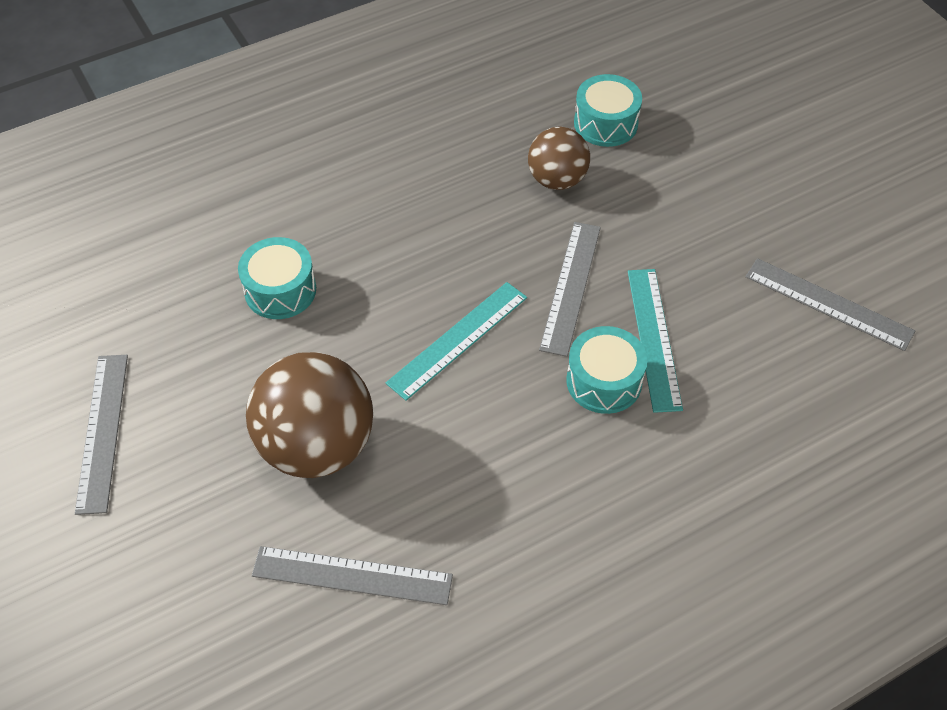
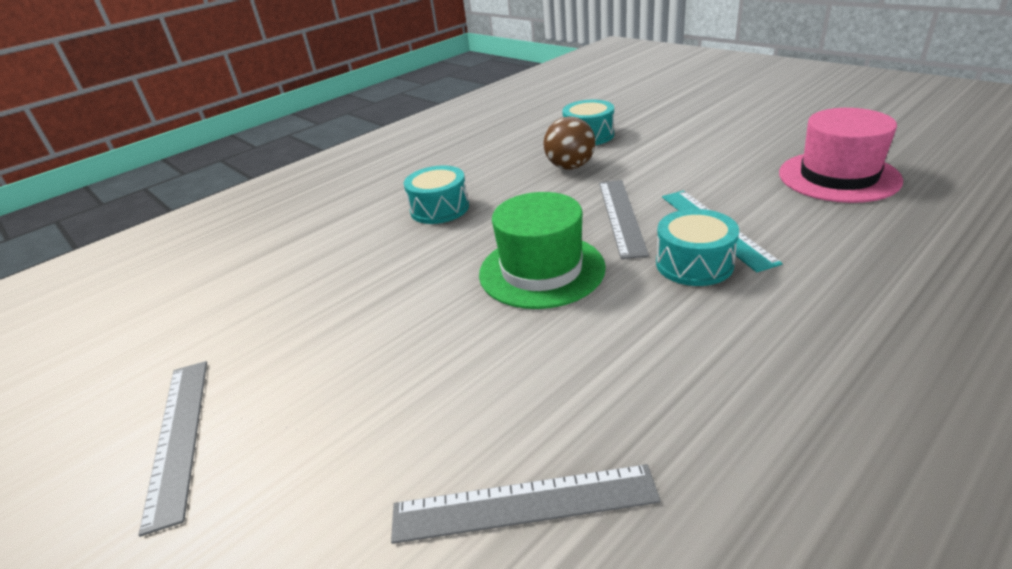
camera: 10 degrees left, 20 degrees down
turquoise drum [238,237,316,319] -> turquoise drum moved to [404,165,469,224]
brown ball [246,352,373,478] -> none
turquoise ruler [386,282,527,401] -> green hat [479,192,606,309]
grey ruler [746,258,915,351] -> pink hat [779,108,903,203]

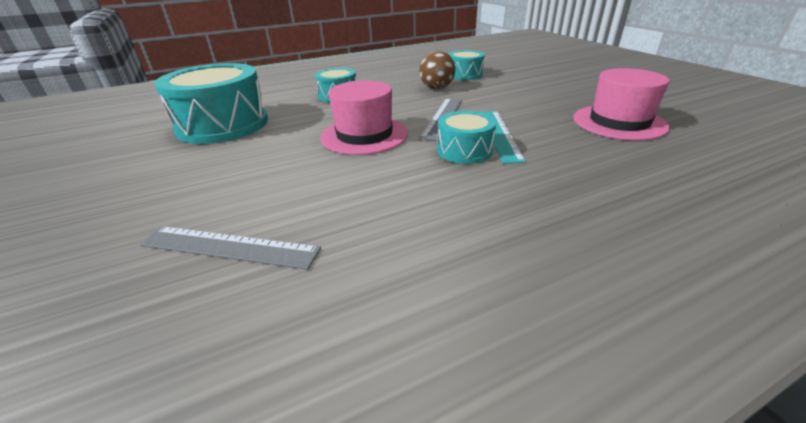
camera: 15 degrees right, 0 degrees up
grey ruler [139,361,207,537] -> none
green hat [479,192,606,309] -> pink hat [320,80,408,155]
none -> turquoise drum [154,63,268,144]

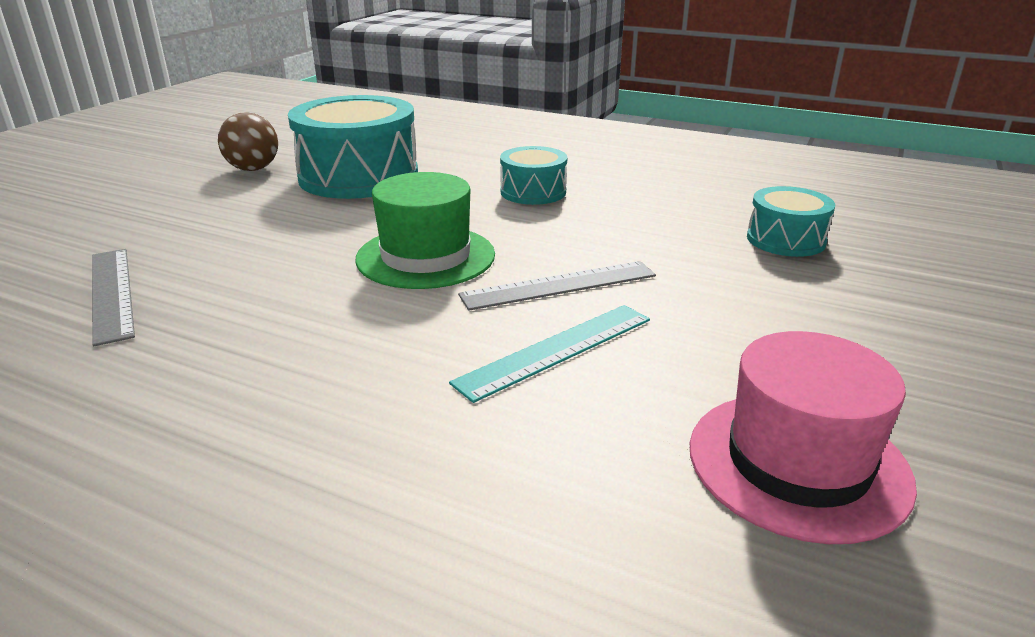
camera: 50 degrees right, 5 degrees down
pink hat [320,80,408,155] -> green hat [355,172,495,289]
brown ball [419,51,455,89] -> brown ball moved to [218,112,278,171]
turquoise drum [437,111,496,164] -> none

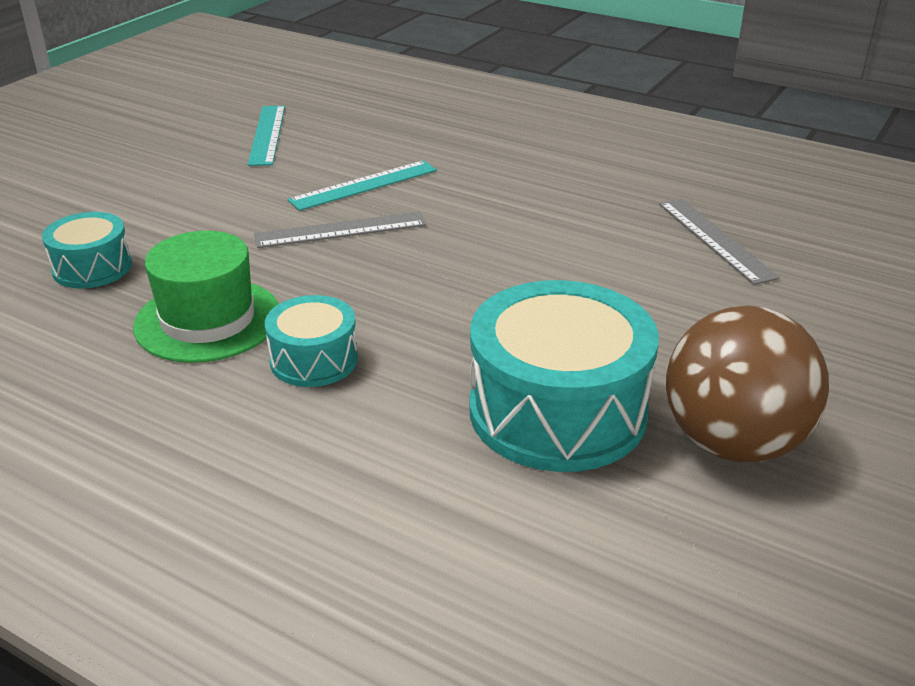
camera: 175 degrees left, 5 degrees up
brown ball [218,112,278,171] -> brown ball [666,305,829,462], size x1.67
green hat [355,172,495,289] -> green hat moved to [133,231,279,363]
pink hat [690,331,917,544] -> turquoise ruler [248,106,285,166]

